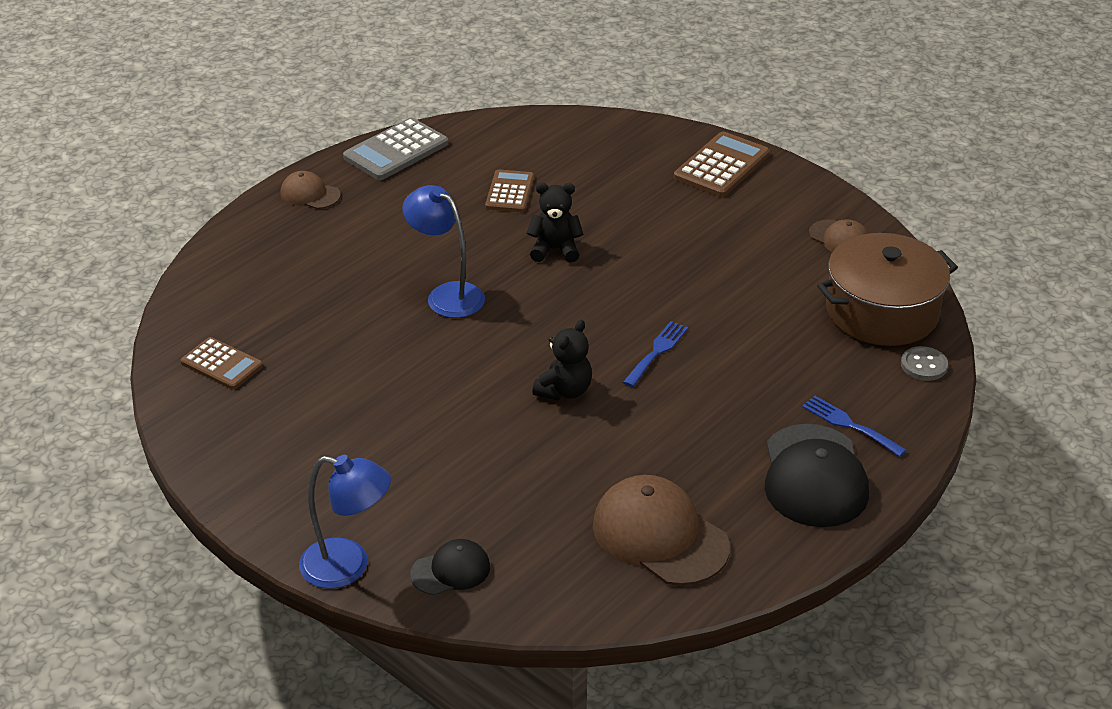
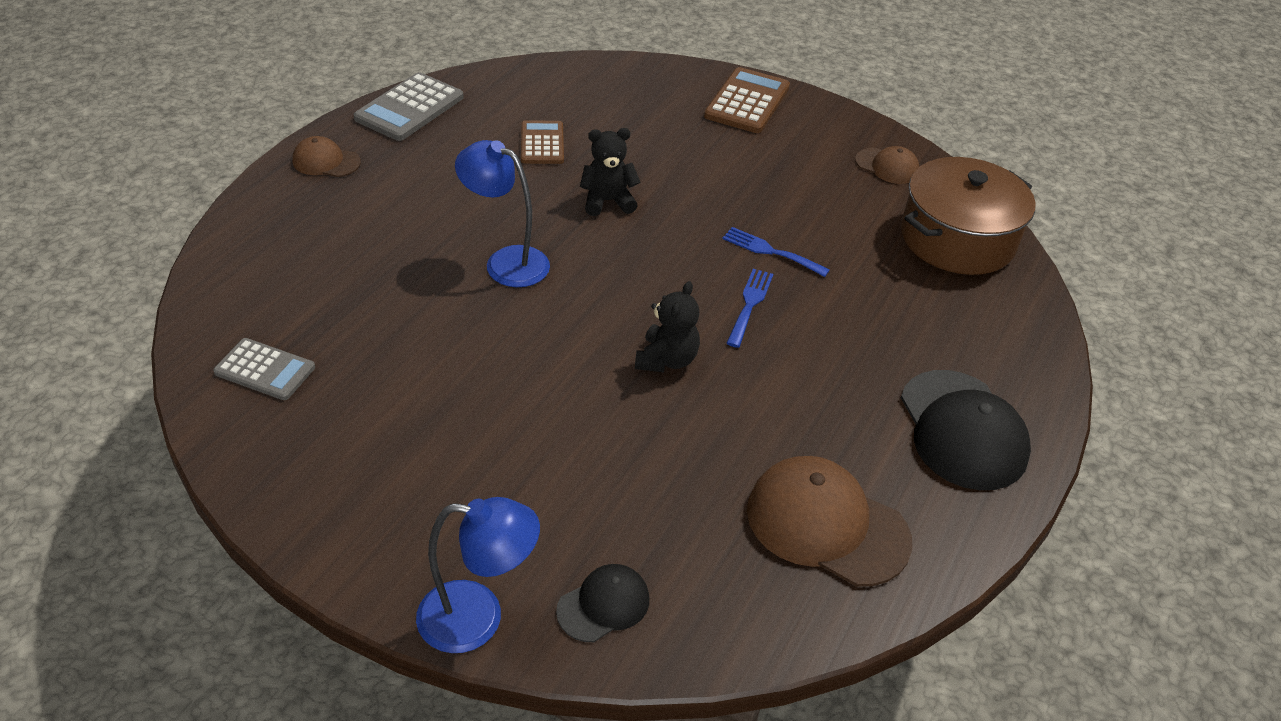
camera: 15 degrees left, 5 degrees up
brown calculator [180,337,263,390] -> grey calculator [213,338,315,400]
blue fork [802,396,906,457] -> blue fork moved to [722,227,830,277]
grey button [901,346,948,381] -> none

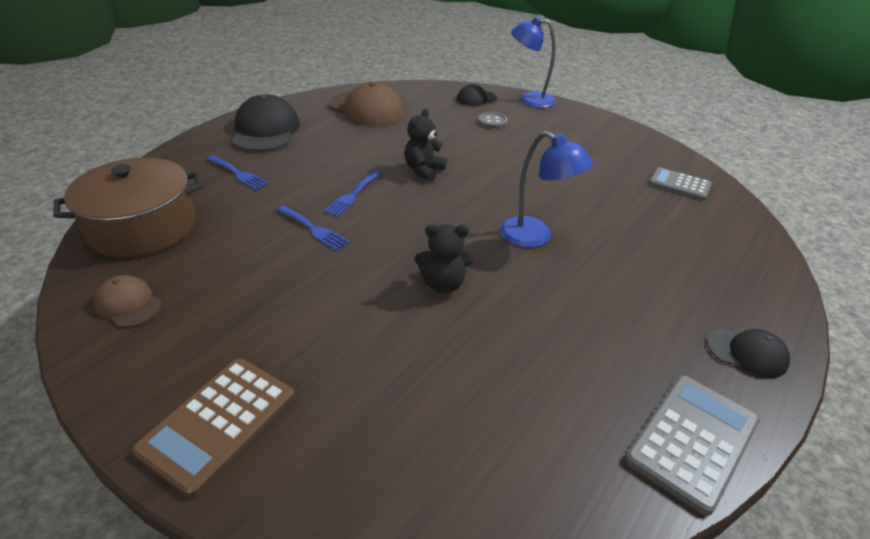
camera: 170 degrees left, 5 degrees down
brown cap [292,136,361,177] -> black cap [707,329,790,378]
brown calculator [521,120,564,164] -> none
none -> blue fork [207,156,269,190]
none -> grey button [478,112,508,129]

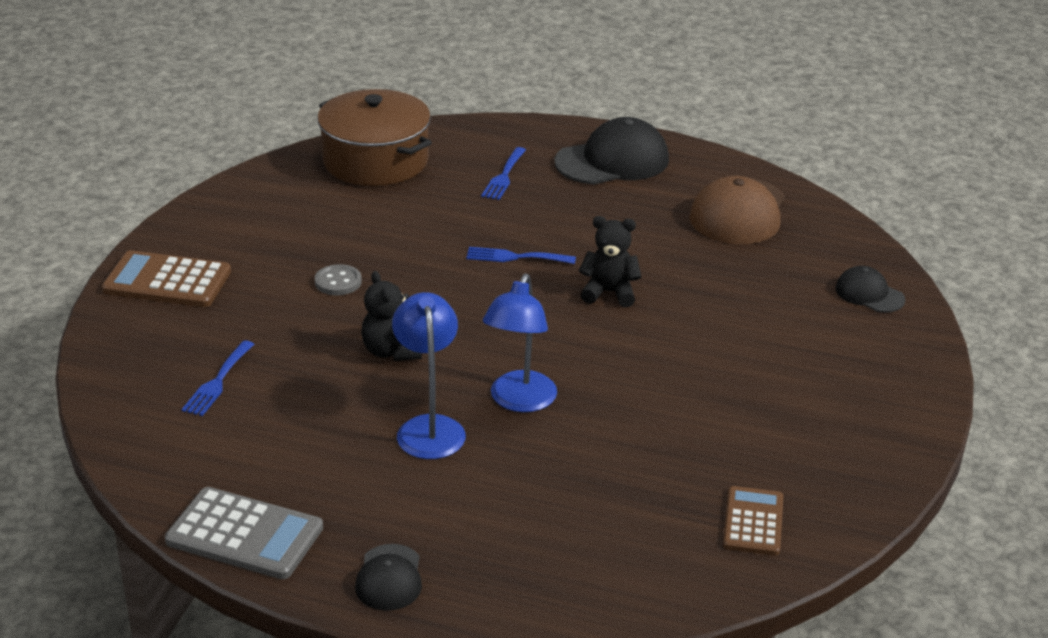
camera: 70 degrees right, 5 degrees down
brown cap [94,275,162,328] -> none
blue fork [276,206,350,251] -> blue fork moved to [181,340,254,416]
grey button [478,112,508,129] -> grey button moved to [315,264,362,295]
blue lamp [511,17,556,108] -> blue lamp moved to [392,292,466,459]
grey calculator [649,167,712,200] -> brown calculator [723,486,783,556]

